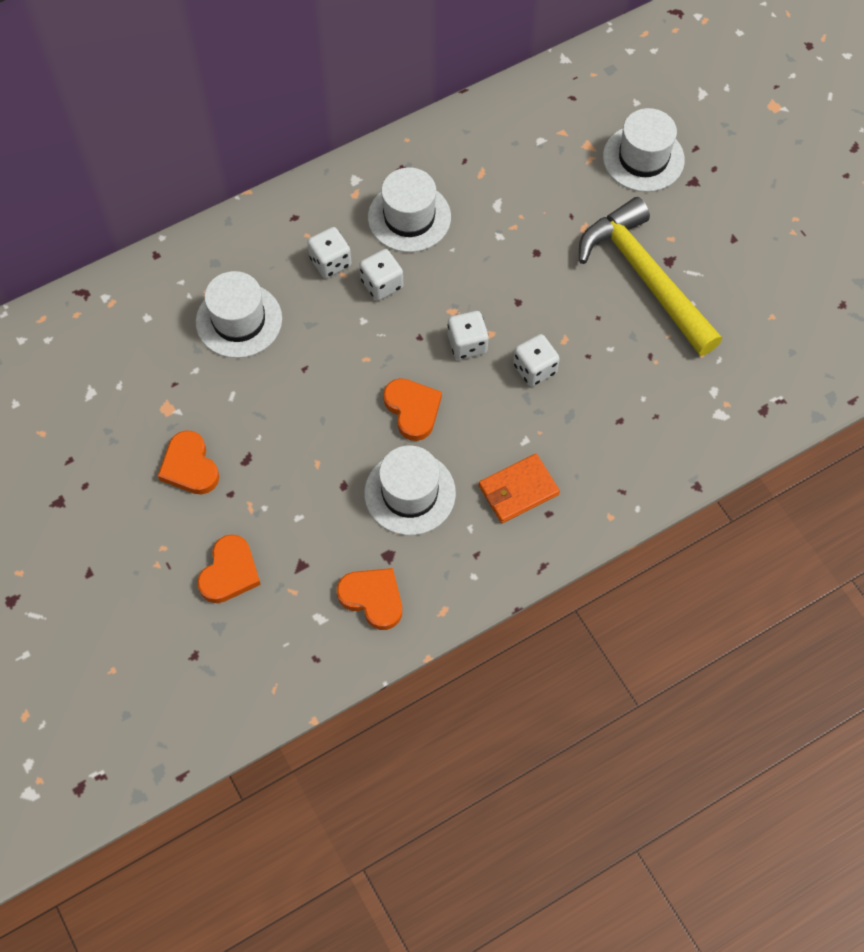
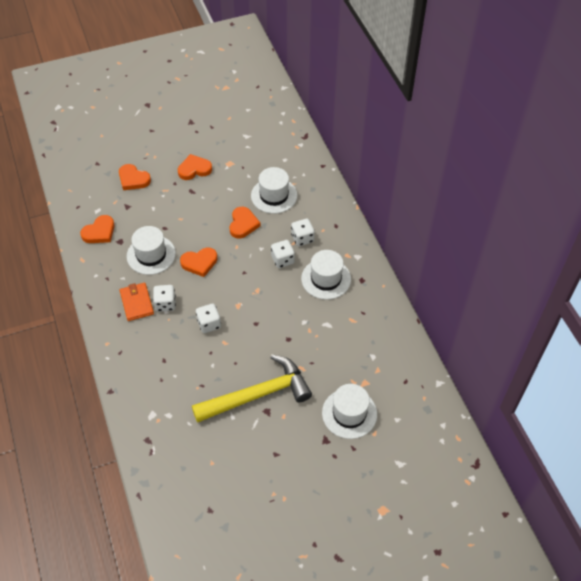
camera: 100 degrees right, 10 degrees down
white dice [447,311,489,359] -> white dice moved to [153,285,176,312]
none -> orange heart [229,207,260,239]

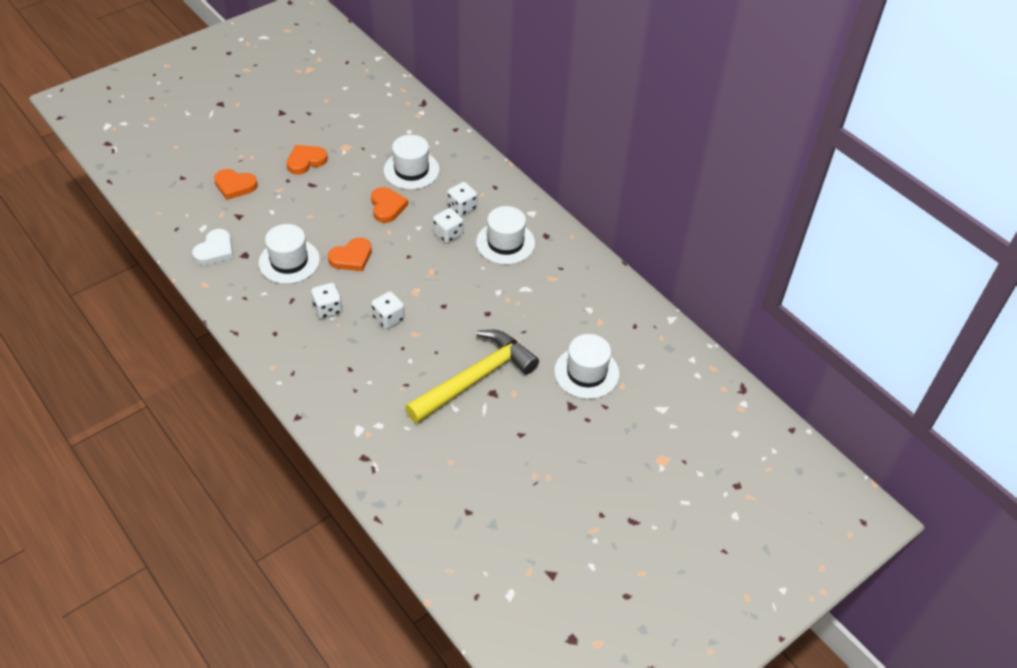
camera: 20 degrees left, 5 degrees down
orange heart [80,215,115,243] -> white heart [192,229,233,265]
orange wallet [120,283,154,321] -> none

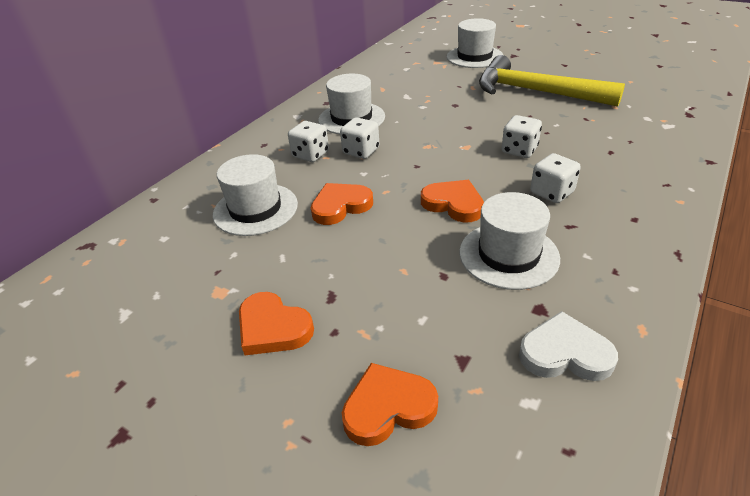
camera: 105 degrees left, 10 degrees down
orange heart [214,169,258,200] -> orange heart turned 105 degrees counterclockwise [342,363,438,446]

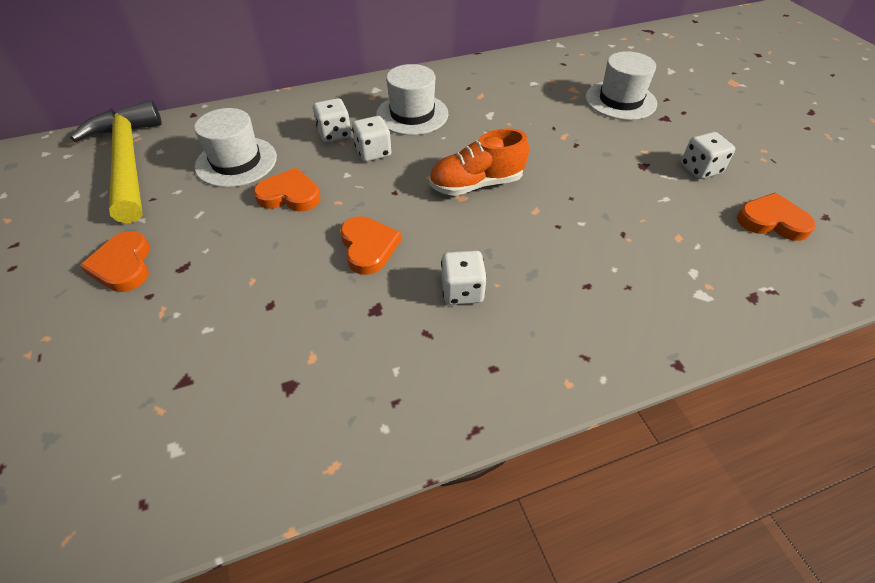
camera: 35 degrees right, 10 degrees up
orange heart [342,363,438,446] -> orange heart moved to [737,193,816,241]
white hat [459,192,560,290] -> none
yellow hammer [479,55,625,107] -> yellow hammer moved to [70,100,162,224]
white dice [501,115,542,158] -> white dice moved to [681,132,735,179]
white heart [519,311,618,381] -> none
none -> orange shoe [429,128,529,196]

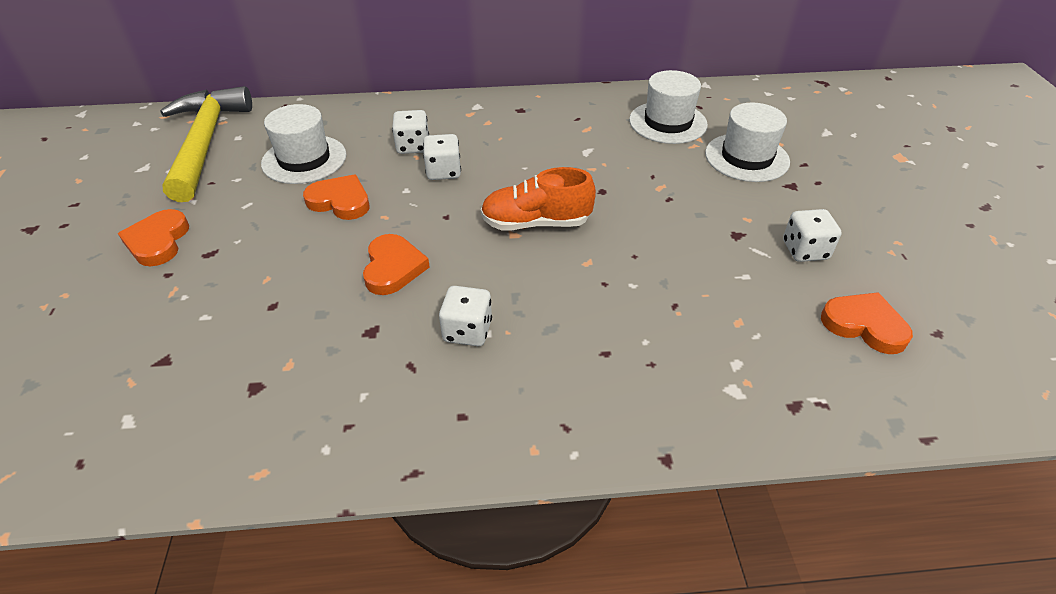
camera: 15 degrees right, 5 degrees down
white hat [376,64,448,135] -> white hat moved to [629,70,708,144]

